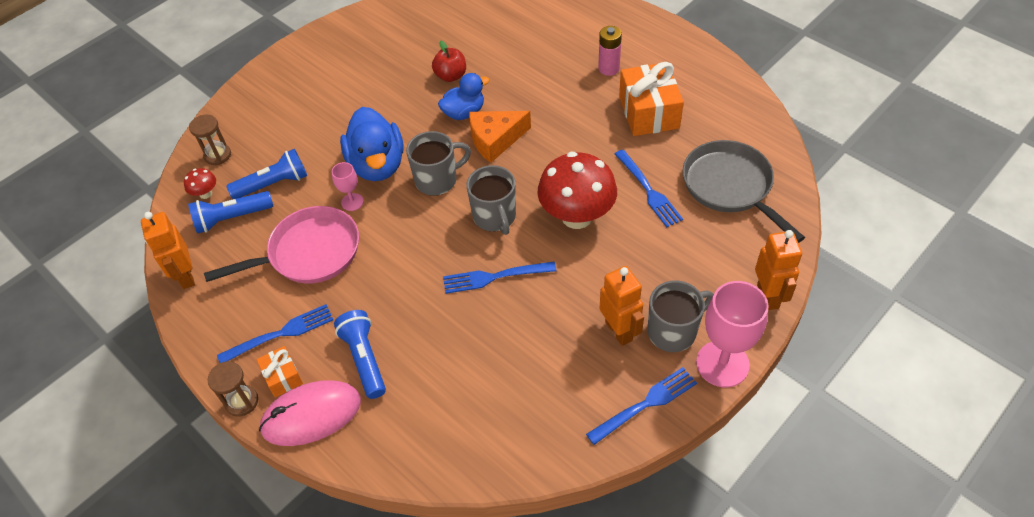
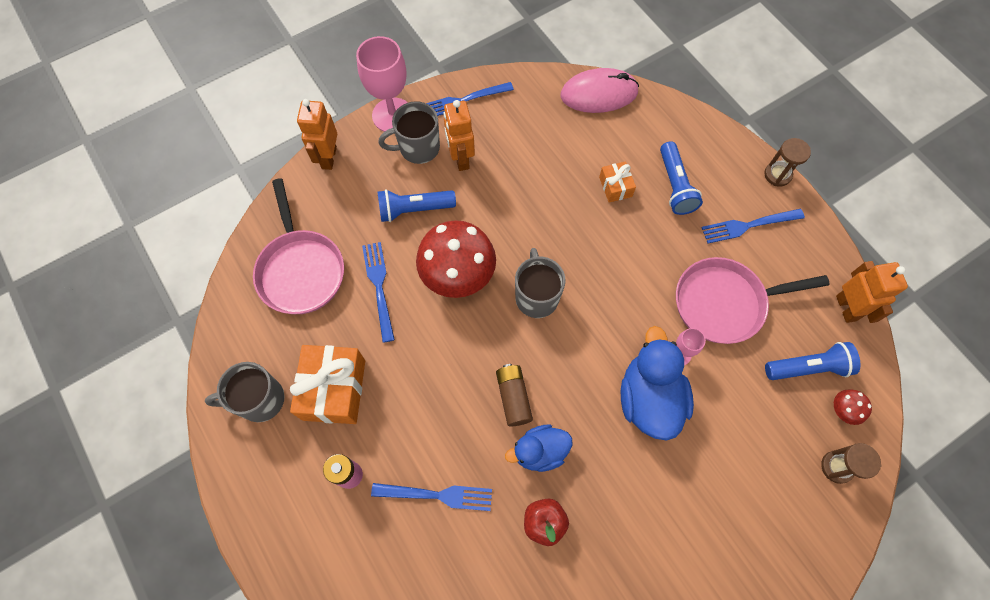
camera: 170 degrees left, 15 degrees up
blue flashlight [227,149,307,199] -> blue flashlight moved to [377,189,456,222]
orange gift [257,346,303,397] -> orange gift moved to [599,161,636,203]
pink mouse [259,380,361,446] -> pink mouse moved to [560,68,639,113]
grey mug [406,131,471,196] -> grey mug moved to [205,362,284,422]
blue fork [443,262,556,294] -> blue fork moved to [371,483,492,511]
orange cheese [469,111,531,163] -> brown battery [496,364,533,426]
grey pan [683,140,805,243] -> pink pan [253,178,344,314]

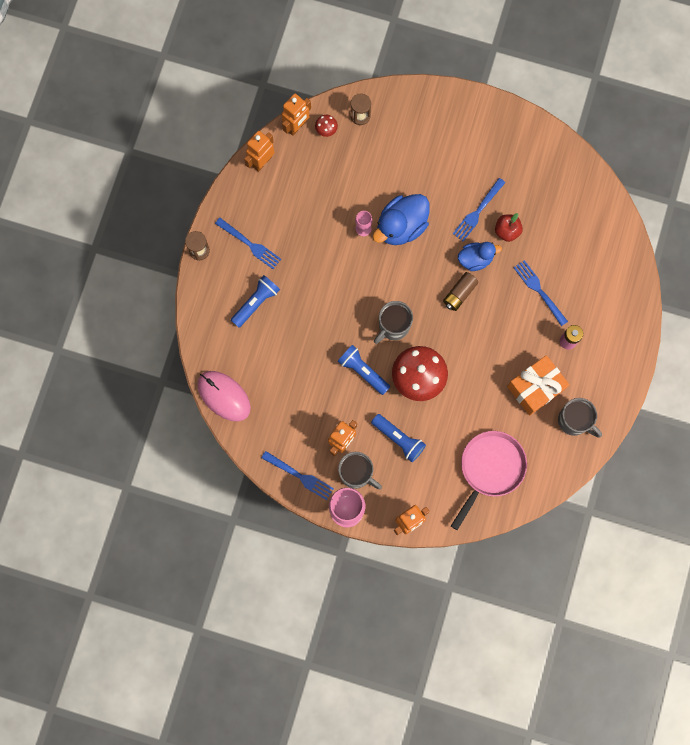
camera: 130 degrees left, 10 degrees up
blue fork [362,242,395,343] -> blue fork moved to [453,178,506,242]
blue duck [505,425,572,472] -> blue duck turned 45 degrees counterclockwise [458,242,502,271]
orange gift [599,161,636,203] -> none
pink pan [676,257,830,344] -> none
blue flashlight [765,342,861,380] -> blue flashlight moved to [338,345,390,395]
none -> orange robot [282,94,311,136]

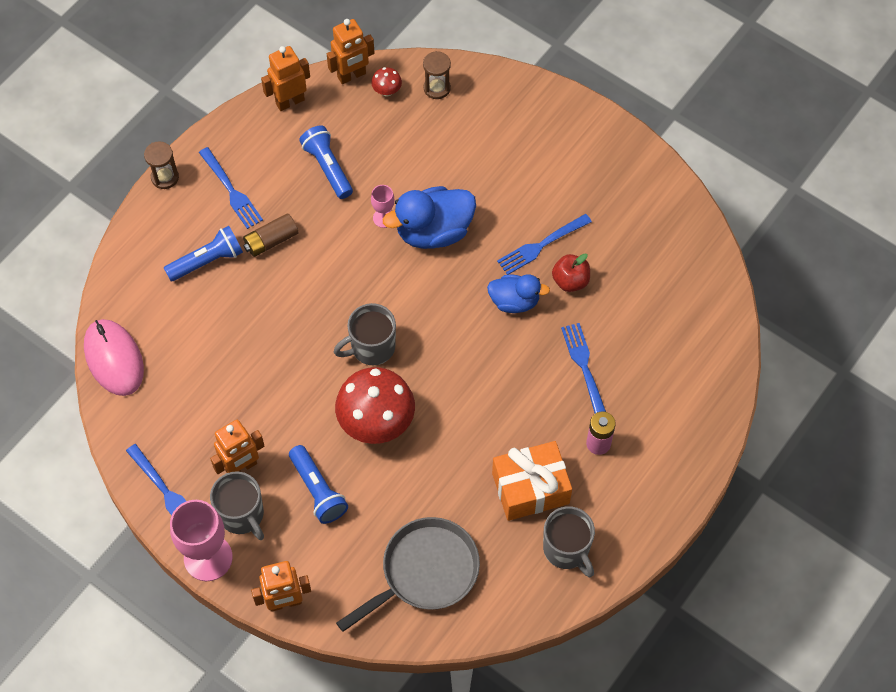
camera: 20 degrees right, 15 degrees down
blue flashlight [338,345,390,395] -> blue flashlight moved to [299,125,353,199]
brown battery [443,272,479,311] -> brown battery moved to [243,213,298,257]
pink pan [451,431,527,530] -> grey pan [336,517,480,632]

